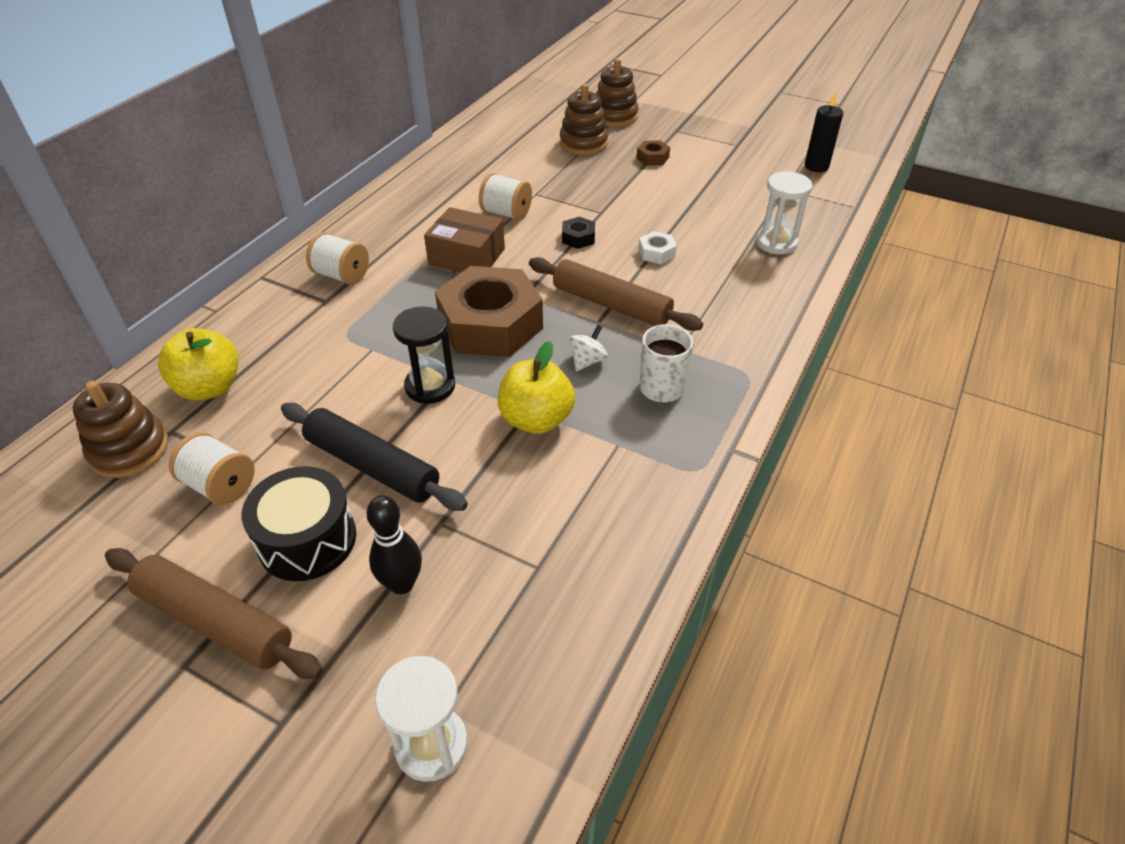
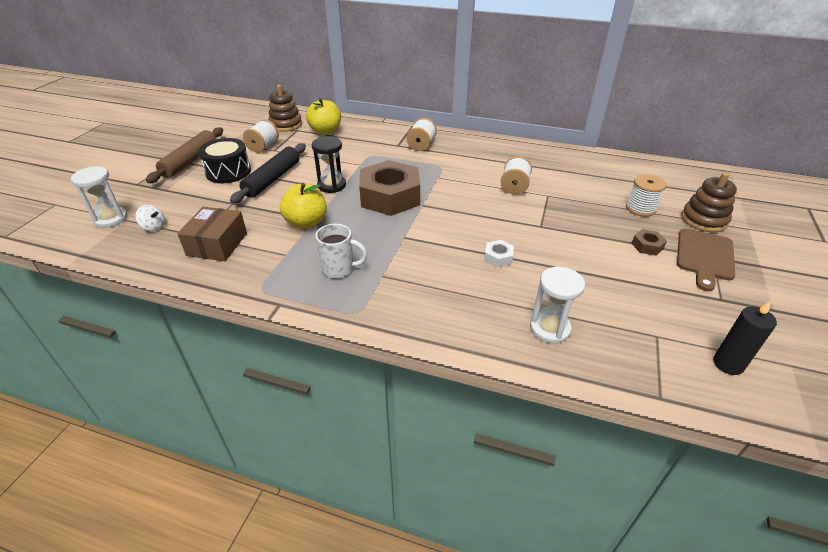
camera: 80 degrees right, 5 degrees down
black bowling pin [366,495,422,594] -> none
brown box [424,207,505,273] -> brown box moved to [177,207,247,261]
brown rolling pin [529,257,703,331] -> none
brown stacking toy [560,84,608,155] -> white spool [626,175,666,217]
black nut [562,217,595,249] -> none
white spinning top [570,325,607,371] -> white spinning top moved to [136,205,165,231]
none -> brown cutting board [677,228,735,291]

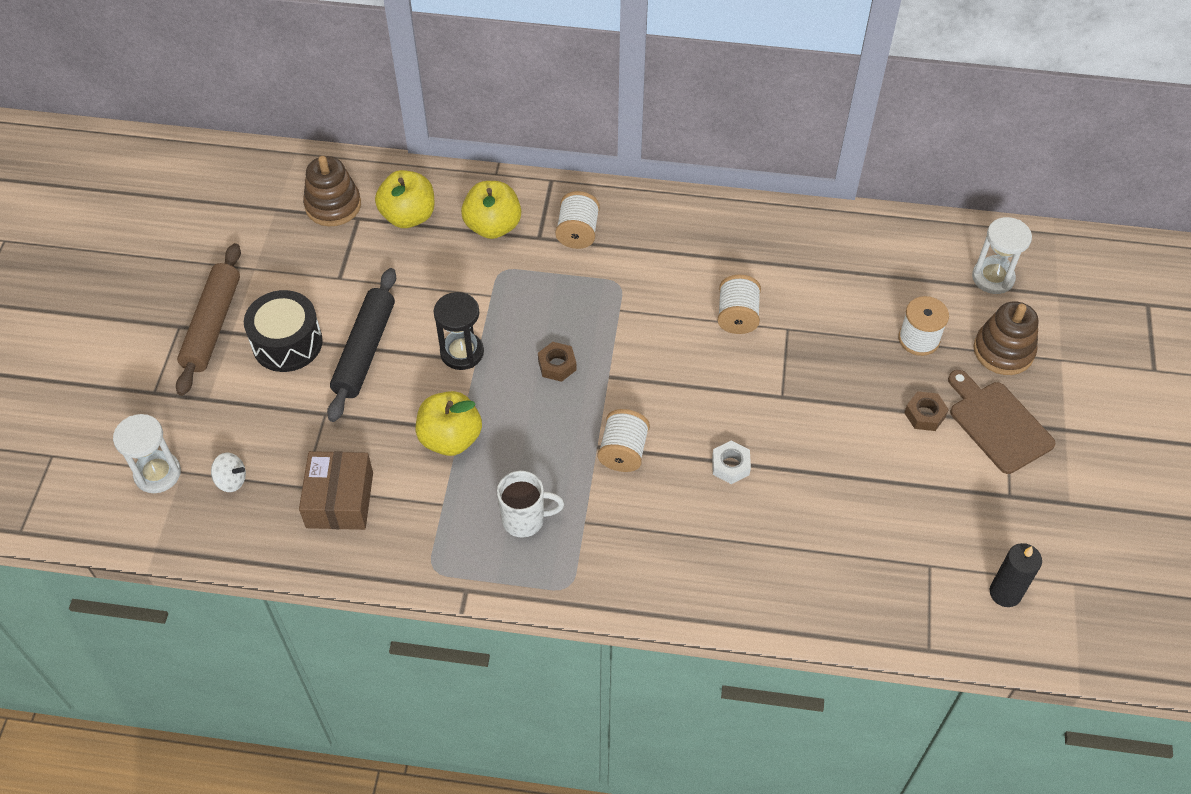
camera: 10 degrees left, 15 degrees up
white spool [243,119,279,153] -> white spool moved to [597,409,650,472]
brown nut [359,160,420,216] -> brown nut [538,342,576,382], size x0.40
white hourglass [530,267,585,344] -> white hourglass moved to [972,217,1032,294]
brown cutting board [677,228,735,291] -> brown cutting board turned 135 degrees clockwise [948,370,1056,474]
none -> yellow apple [461,181,521,239]

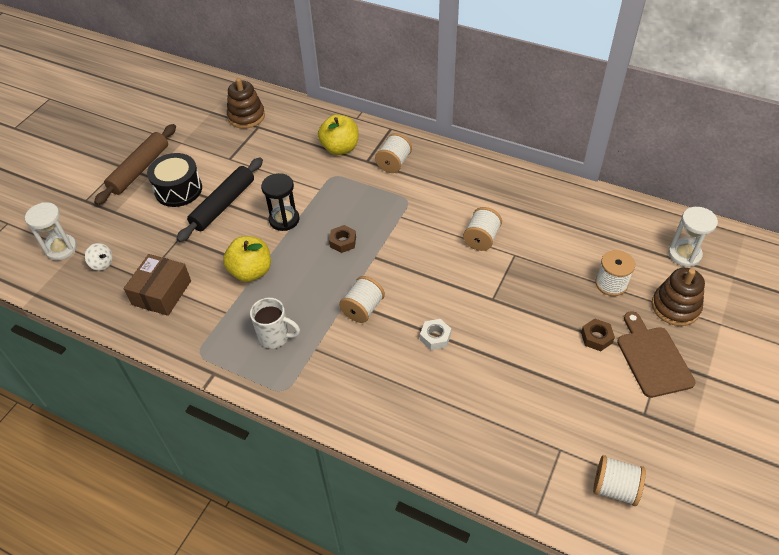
camera: 20 degrees right, 5 degrees down
yellow apple [375,170,435,228] -> none
black candle [990,543,1042,607] -> white spool [593,455,646,506]

